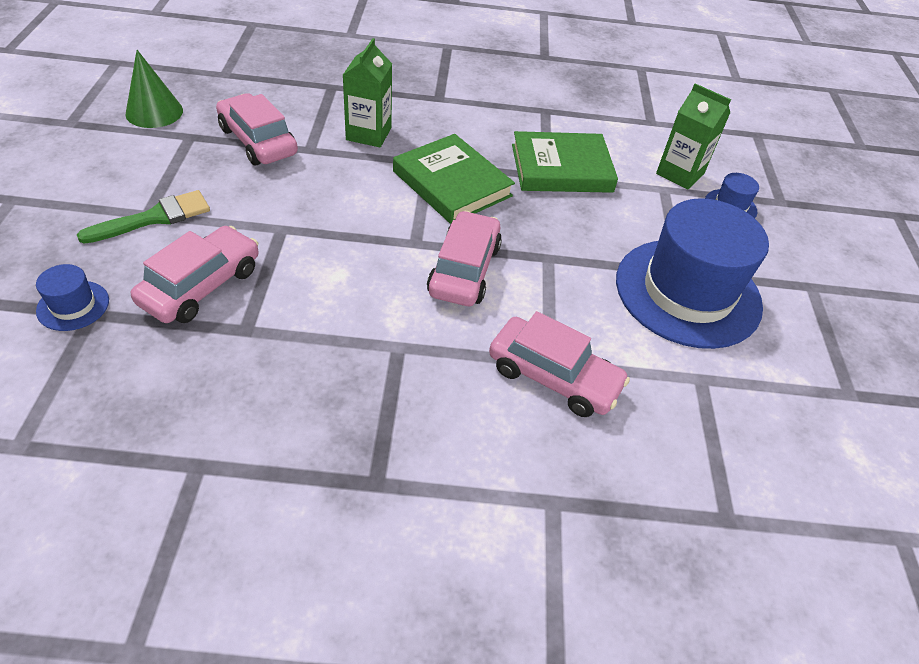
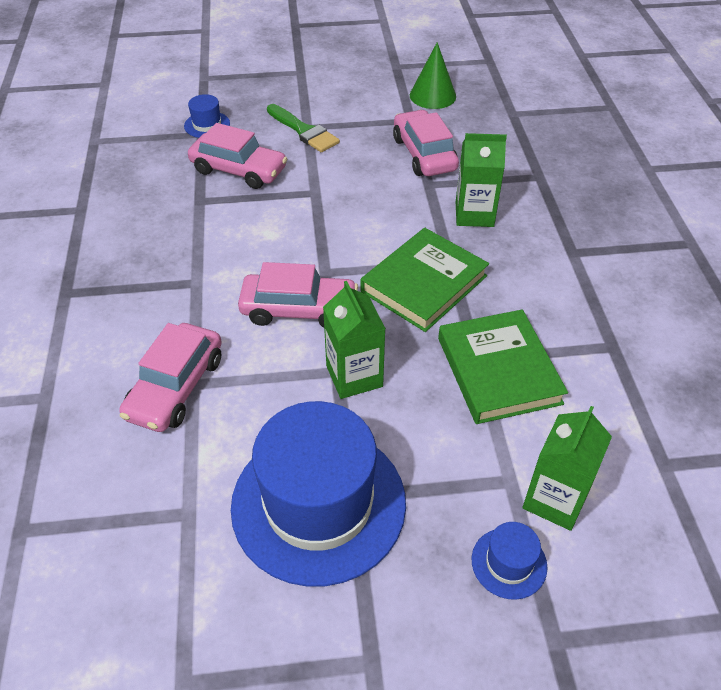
camera: 85 degrees right, 0 degrees up
pink car [216,93,298,165] -> pink car turned 60 degrees counterclockwise [393,110,459,176]
none -> green carton [323,281,386,399]

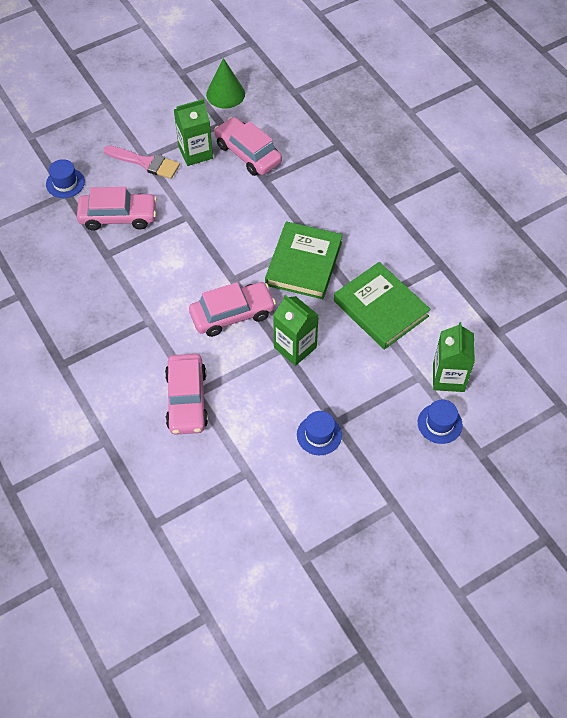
camera: 25 degrees left, 10 degrees up
blue hat [231,401,406,587] -> blue hat [297,411,342,455], size x0.41
green brush [267,104,340,152] -> pink brush [104,146,180,179]
green carton [456,133,507,227] -> green carton moved to [174,99,213,166]

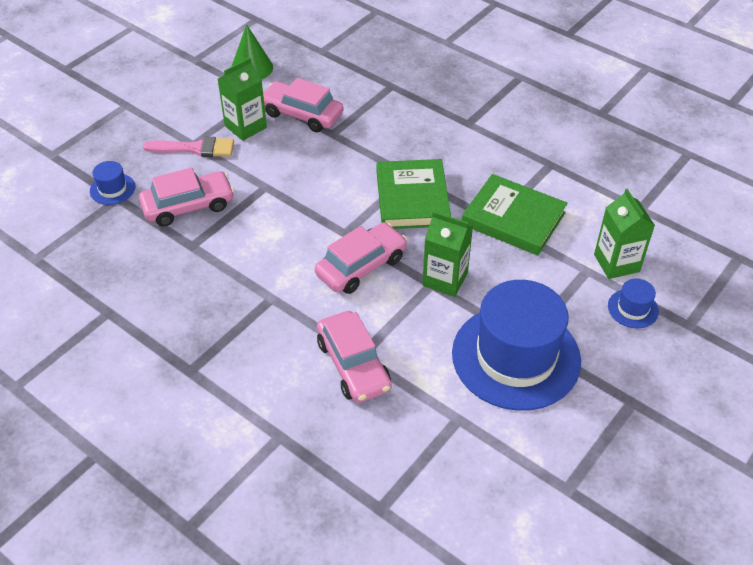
camera: 20 degrees left, 10 degrees down
blue hat [297,411,342,455] -> blue hat [452,280,581,411], size x2.45

